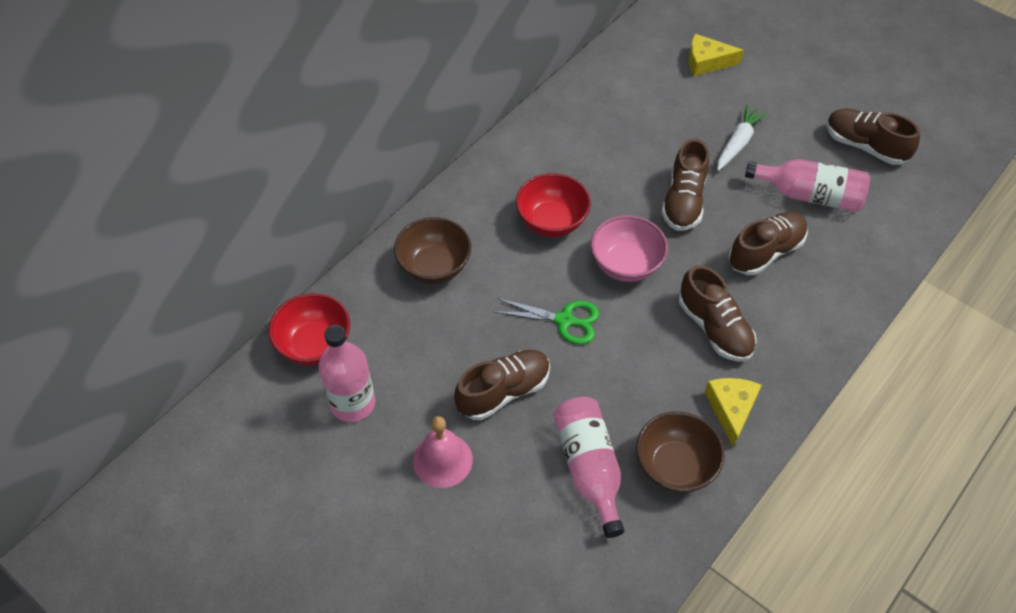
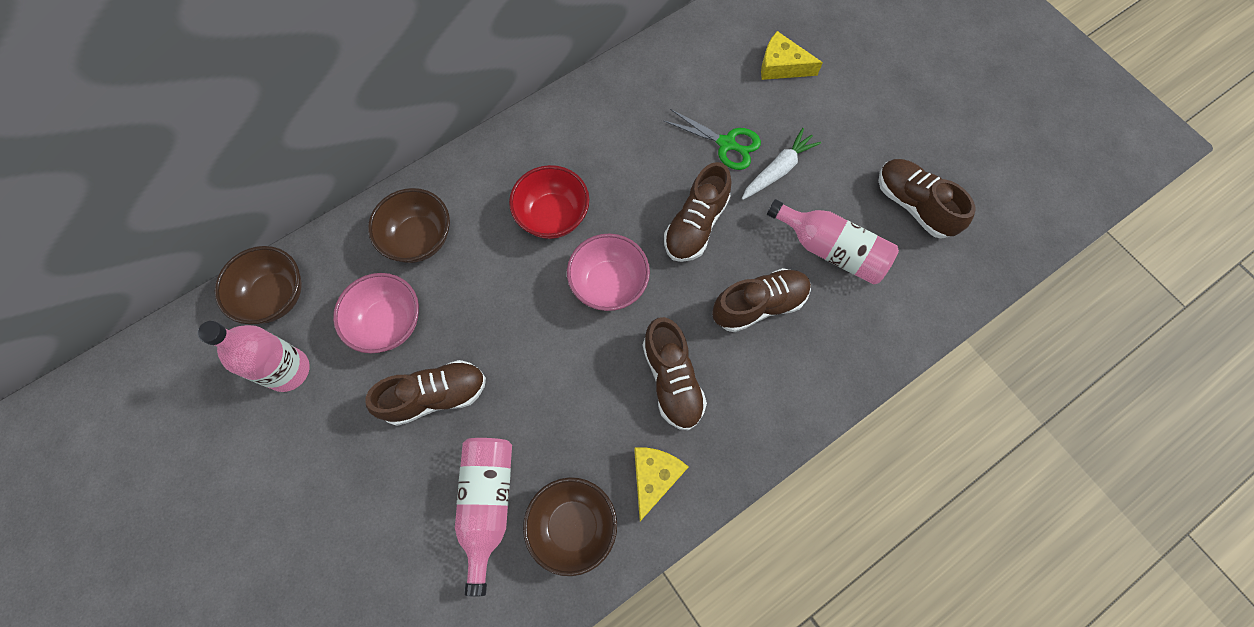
camera: 15 degrees right, 15 degrees up
red bowl [268,293,350,365] -> brown bowl [215,246,302,324]
pink bell [413,416,473,488] -> none
green scissors [495,298,600,345] -> green scissors moved to [664,109,761,170]
none -> pink bowl [333,273,419,353]

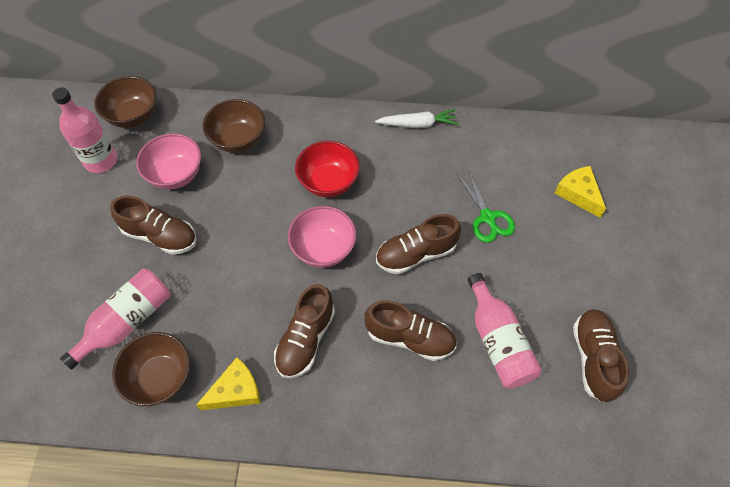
camera: 40 degrees right, 10 degrees down
white carrot [742,128,821,200] -> white carrot moved to [375,109,458,128]

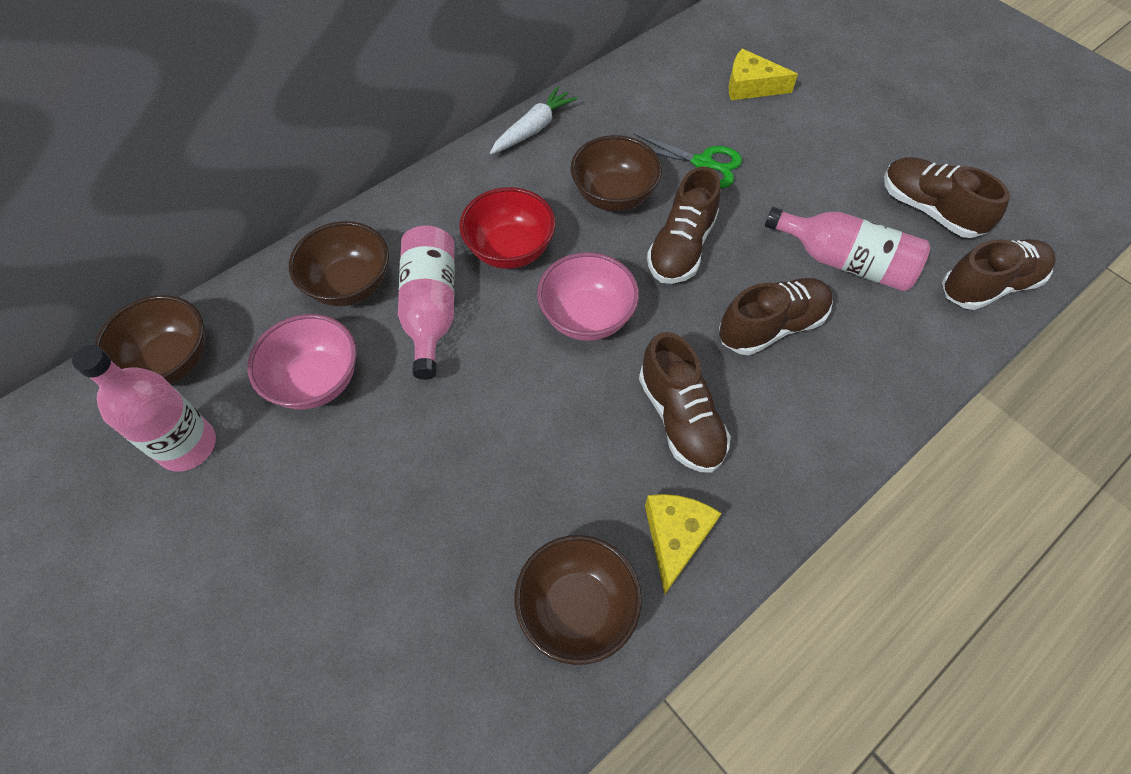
camera: 45 degrees left, 0 degrees up
pink bottle [60,269,170,370] -> pink bottle moved to [398,225,455,380]
brown shoe [110,196,197,255] -> brown shoe moved to [942,239,1056,310]
none -> brown bowl [570,135,662,211]

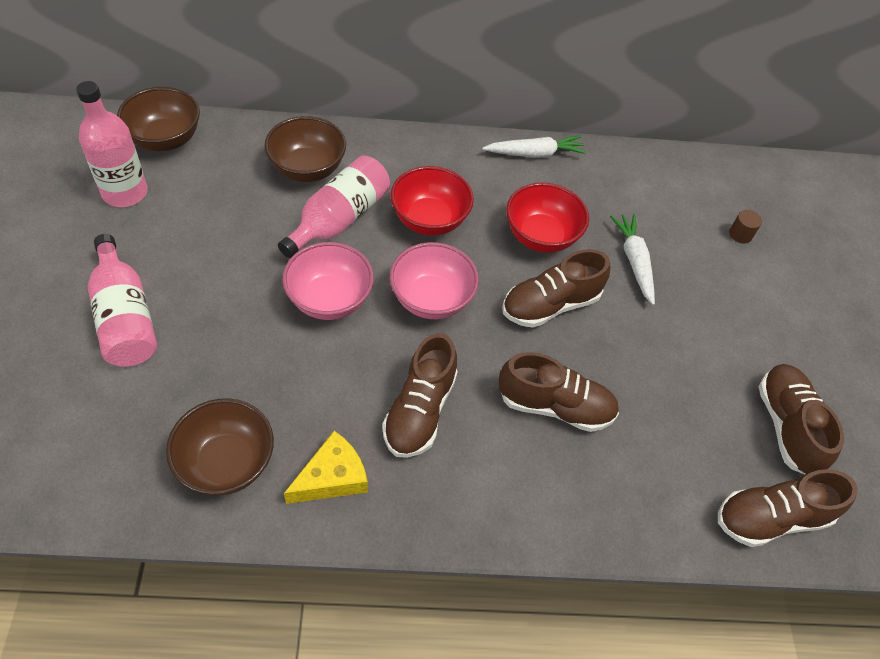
camera: 35 degrees right, 5 degrees down
pink bowl [247,314,357,409] -> pink bowl moved to [282,242,374,320]
brown bowl [570,135,662,211] -> red bowl [506,183,589,253]
green scissors [633,133,742,188] -> white carrot [610,214,655,305]
yellow cheese [728,49,798,100] -> brown cylinder [729,210,762,244]
pink bottle [765,207,930,291] -> pink bottle moved to [88,234,157,367]
brown shoe [942,239,1056,310] -> brown shoe turned 150 degrees clockwise [718,469,858,547]

